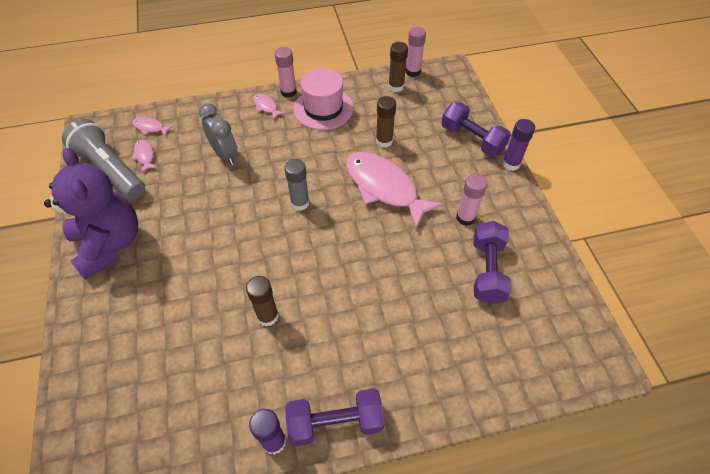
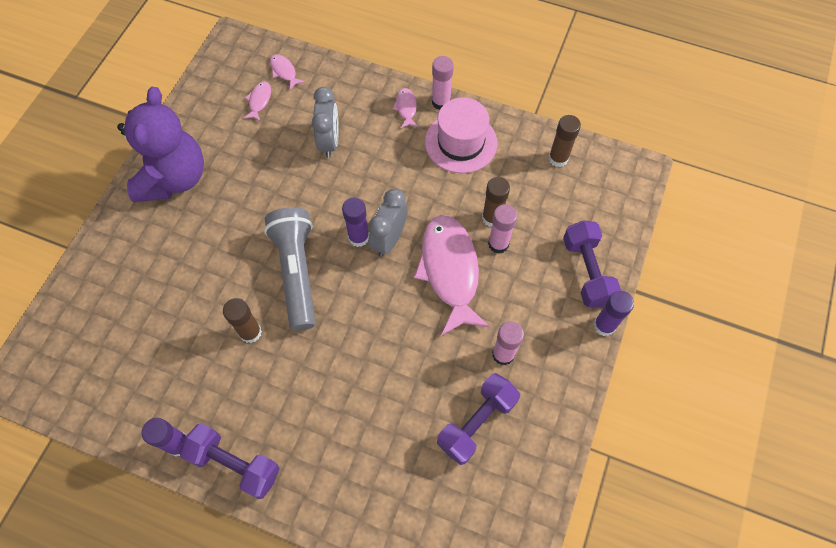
camera: 35 degrees right, 10 degrees up
grey flashlight [62,119,145,200] -> grey flashlight moved to [264,207,316,331]
grey glue stick [284,159,310,211] -> purple glue stick [342,198,369,247]
pink glue stick [406,27,426,77] -> pink glue stick moved to [488,204,517,253]
none -> grey clock [368,189,408,257]

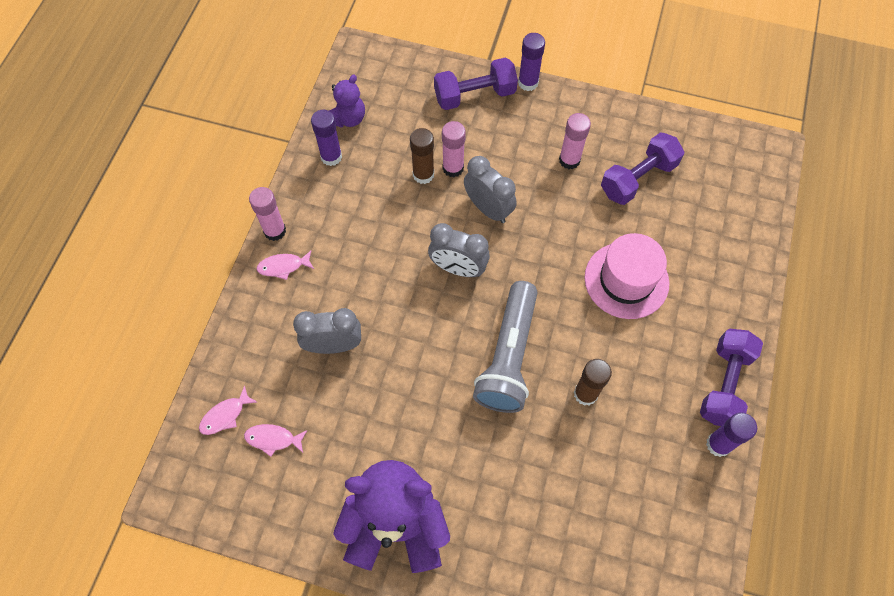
camera: 95 degrees left, 0 degrees up
grey flashlight [264,207,316,331] -> grey flashlight turned 60 degrees counterclockwise [473,281,537,413]
purple glue stick [342,198,369,247] -> purple glue stick moved to [311,110,342,166]
pink fish [414,215,490,336] -> grey clock [464,156,517,223]
pink hat [425,97,497,173] -> pink hat moved to [584,233,669,319]
purple dumbbell [437,373,520,465] -> purple dumbbell turned 75 degrees counterclockwise [601,132,684,205]
brown glue stick [548,115,581,167] -> purple teddy bear [329,75,365,128]

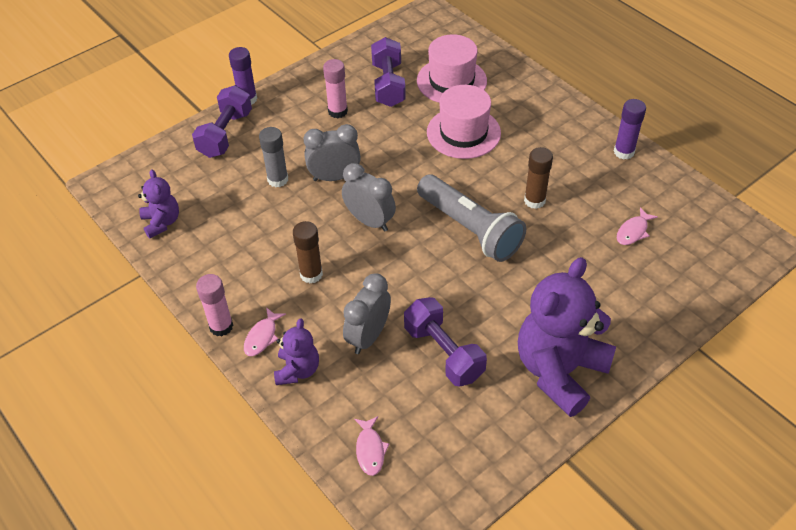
camera: 55 degrees left, 15 degrees down
pink fish [244,424,307,457] -> pink fish moved to [617,207,658,245]
purple glue stick [311,110,342,166] -> none
brown glue stick [410,128,434,184] -> brown glue stick moved to [293,221,323,284]
grey clock [428,223,490,277] -> grey clock turned 105 degrees counterclockwise [342,163,396,232]
pink glue stick [442,121,466,177] -> grey glue stick [259,127,288,187]
purple dumbbell [700,329,763,426] -> purple dumbbell moved to [404,297,487,387]
none -> purple teddy bear [274,318,319,385]
none -> pink hat [417,34,487,103]

